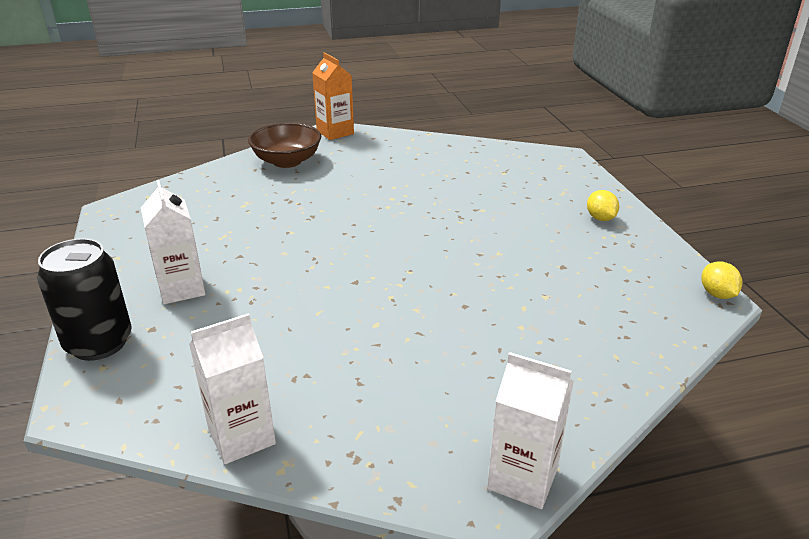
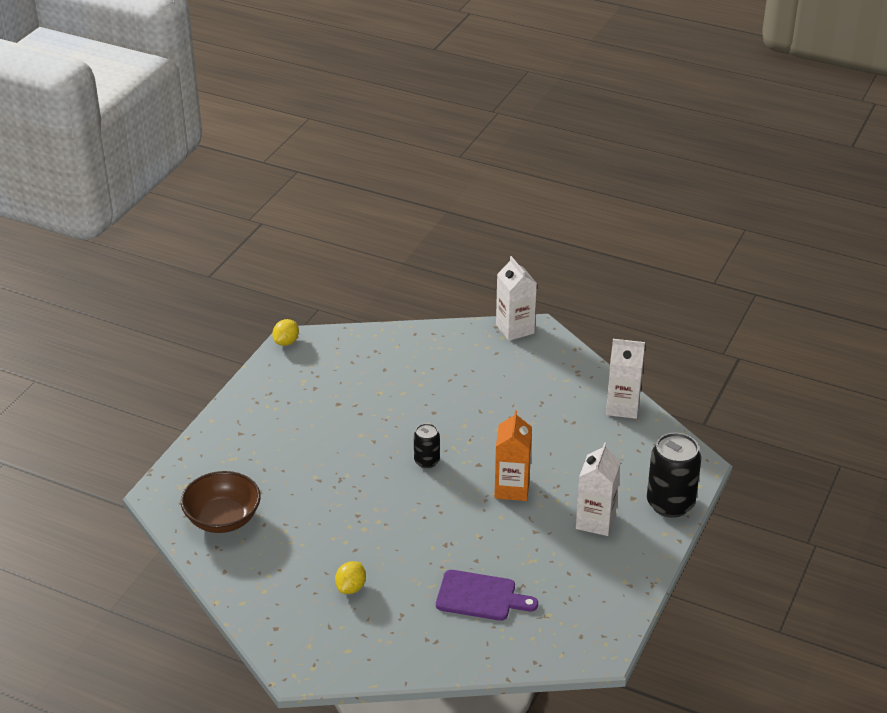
camera: 140 degrees left, 5 degrees up
brown bowl [248,123,321,168] -> brown bowl moved to [181,471,261,533]
orange carton [312,52,354,140] -> orange carton moved to [494,410,532,501]
yellow lemon [587,190,619,221] -> yellow lemon moved to [335,561,366,594]
none -> black can [414,423,440,468]
none -> purple cutting board [436,570,538,621]

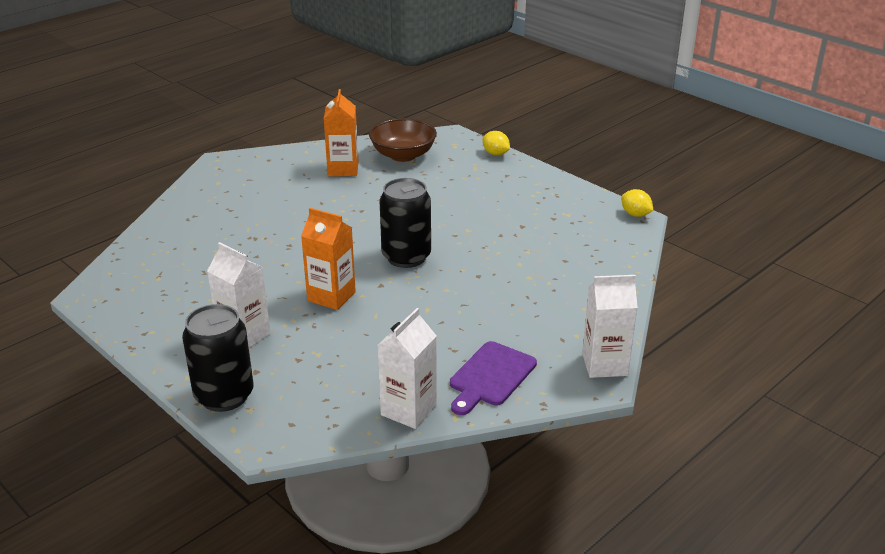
camera: 110 degrees right, 5 degrees down
yellow lemon [335,561,366,594] -> yellow lemon moved to [483,131,510,155]
black can [414,423,440,468] -> black can [379,178,431,268], size x1.83
purple cutting board [436,570,538,621] -> purple cutting board moved to [450,341,537,415]
none -> orange carton [324,89,359,176]

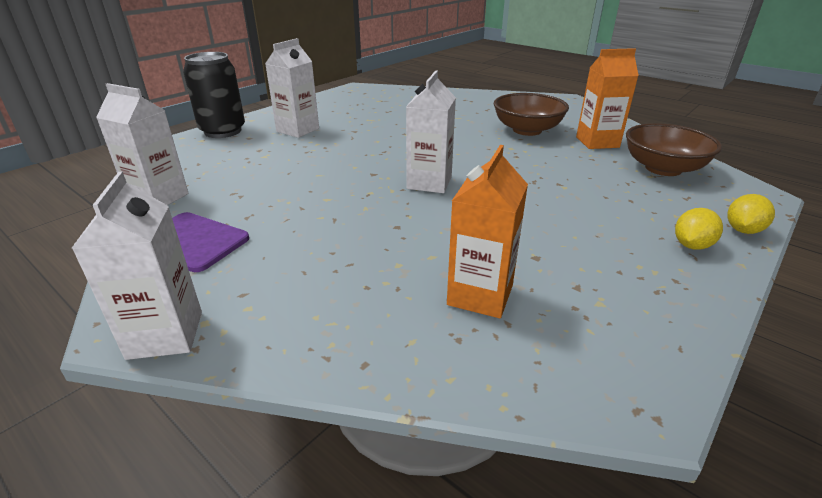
camera: 85 degrees right, 0 degrees up
orange carton [301,208,356,310] -> orange carton moved to [447,145,528,318]
black can [379,178,431,268] -> white carton [406,70,456,193]
yellow lemon [621,189,653,217] -> yellow lemon moved to [675,208,723,250]
none -> brown bowl [494,93,569,136]

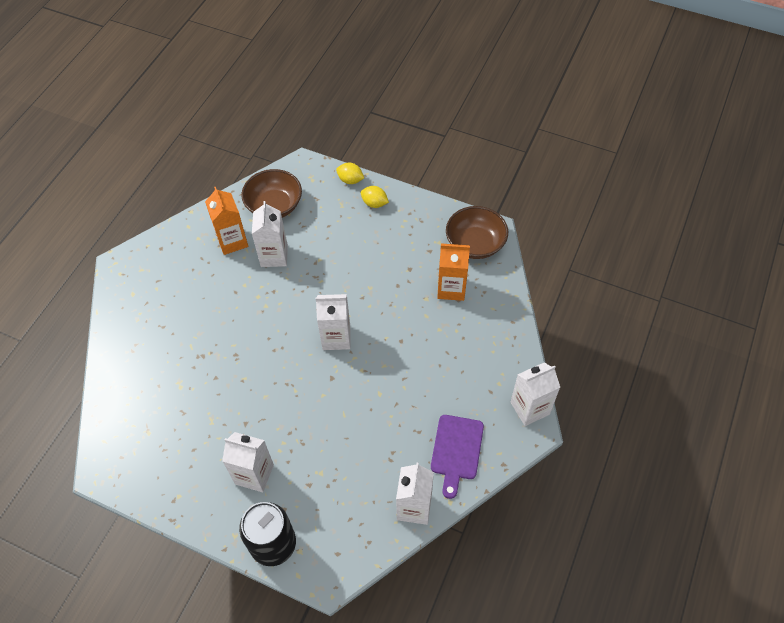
camera: 105 degrees left, 25 degrees up
brown bowl [494,93,569,136] -> brown bowl moved to [446,206,508,259]
none -> white carton [252,201,288,267]

